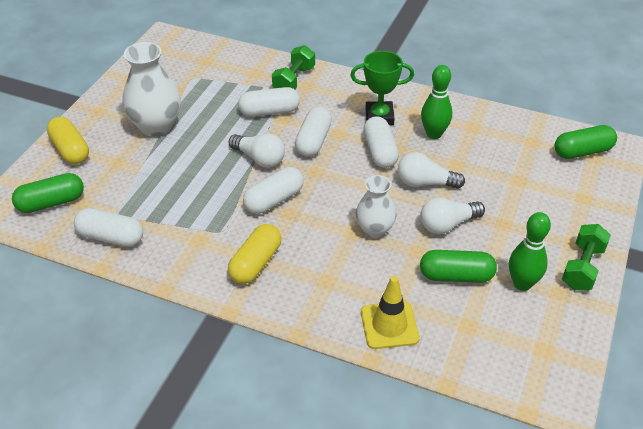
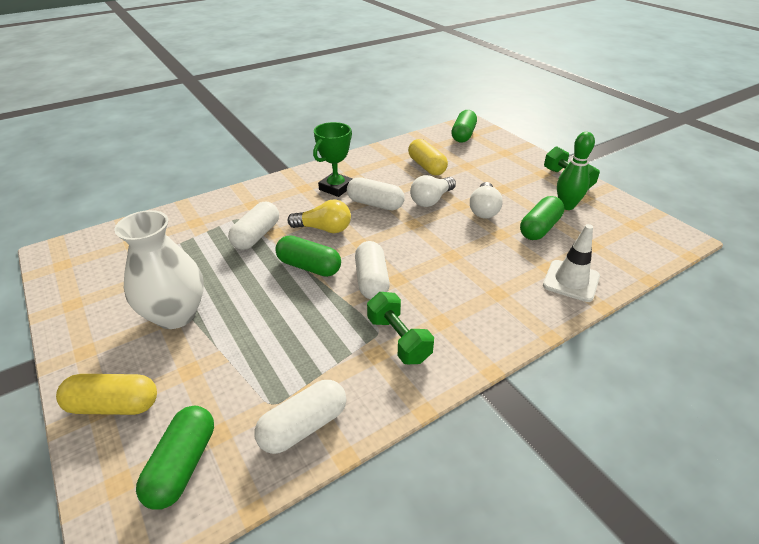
camera: 55 degrees left, 5 degrees down
white light bulb [228,134,285,168] -> green capsule [275,235,341,277]
yellow capsule [228,224,281,284] -> yellow capsule moved to [408,139,448,175]
green dumbbell [272,45,315,90] -> green dumbbell moved to [367,292,434,364]
white capsule [295,107,332,157] -> yellow light bulb [288,200,351,233]
white vase [356,175,396,238] -> none
yellow traffic cone [361,276,420,349] -> white traffic cone [543,224,600,302]
green bowling pin [421,65,452,139] -> none

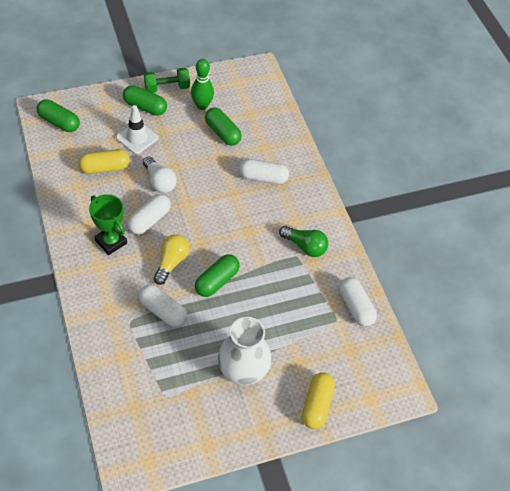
camera: 80 degrees left, 15 degrees up
green capsule [136,406,214,510] -> green capsule moved to [123,85,167,116]
white capsule [355,241,390,299] -> white capsule moved to [239,159,289,184]
green dumbbell [367,292,434,364] -> green light bulb [279,226,328,257]
white light bulb [470,182,503,218] -> none
white traffic cone [543,224,600,302] -> white traffic cone moved to [116,105,158,154]

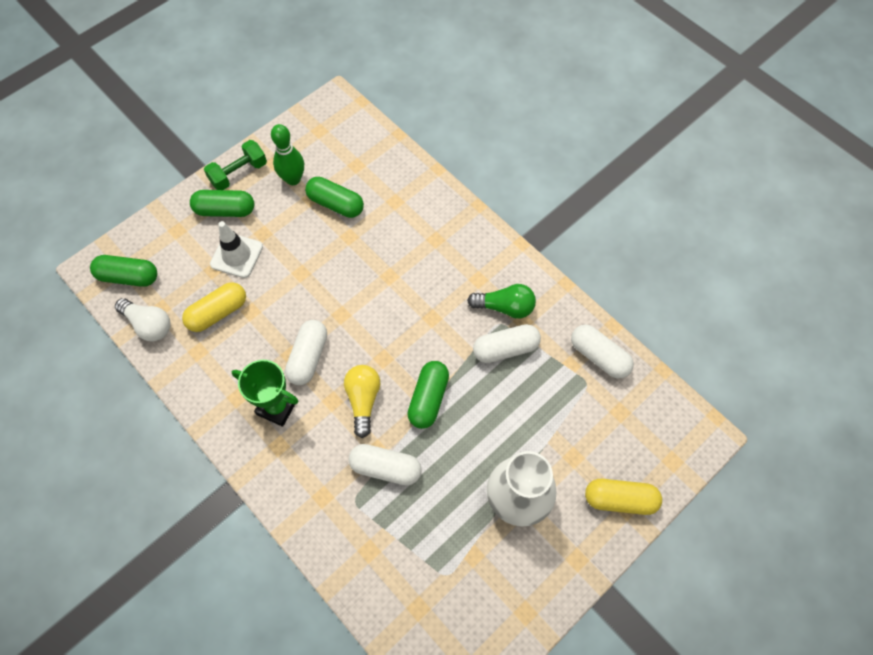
camera: 20 degrees left, 10 degrees up
white light bulb [143,156,177,193] -> white light bulb moved to [115,298,171,341]
white capsule [239,159,289,184] -> white capsule moved to [473,324,541,363]
yellow capsule [302,372,335,429] -> yellow capsule turned 75 degrees counterclockwise [585,479,662,515]

